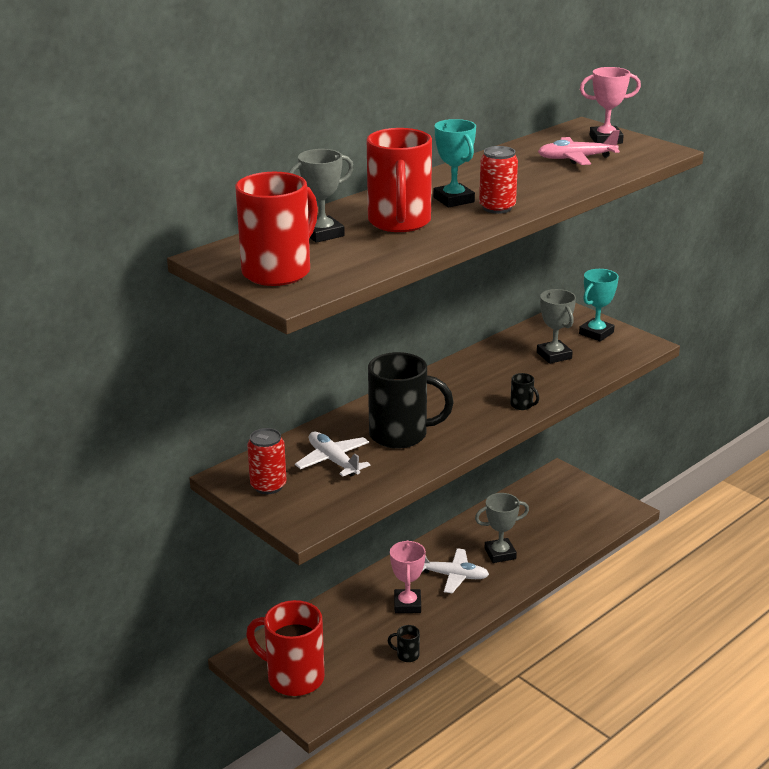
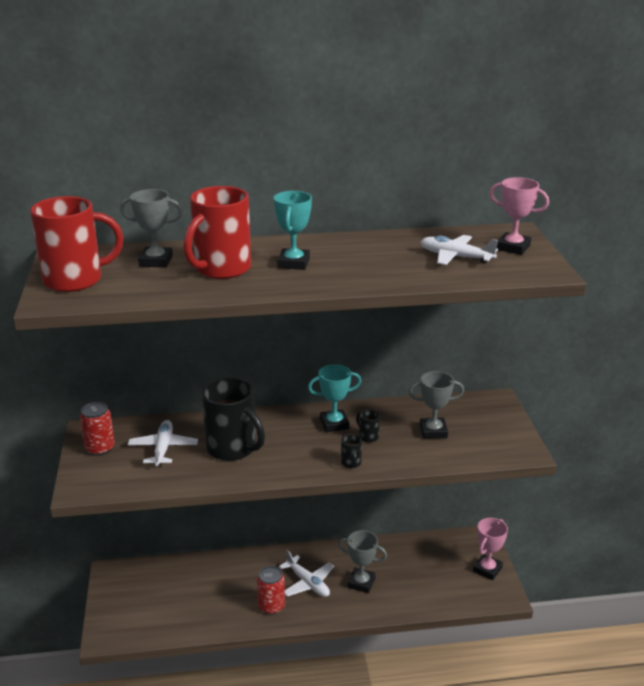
camera: 35 degrees right, 0 degrees up
red mug [246,600,325,696] -> none
black mug [387,625,420,662] -> black mug moved to [356,410,380,442]
pink trophy [390,540,426,613] -> pink trophy moved to [473,518,508,580]
red can [479,146,518,214] -> red can moved to [257,566,285,615]
grey trophy [537,289,576,364] -> grey trophy turned 75 degrees clockwise [409,371,464,439]
pink plane [538,130,620,165] -> white plane [420,235,498,265]
turquoise trophy [579,269,619,341] -> turquoise trophy moved to [308,364,362,432]

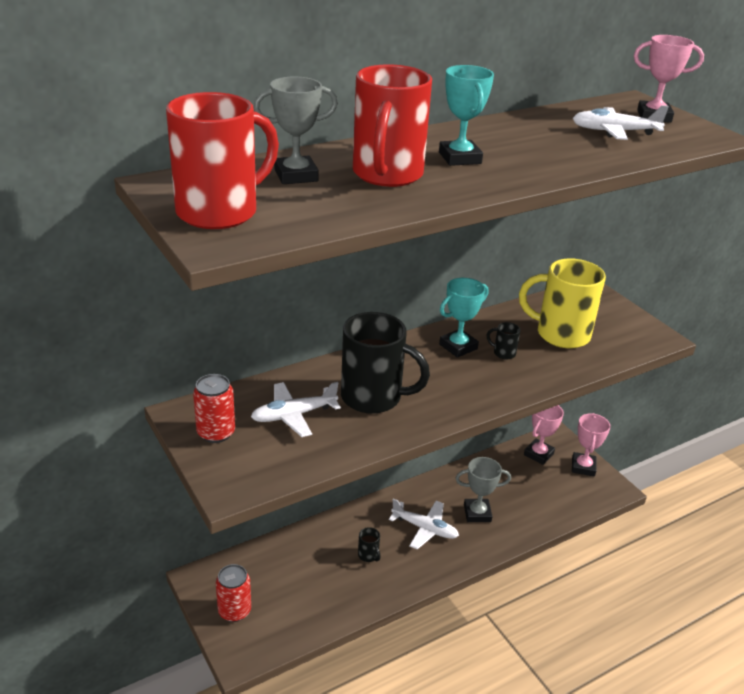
camera: 25 degrees left, 5 degrees up
white plane [128,420,198,466] -> white plane turned 90 degrees counterclockwise [251,382,341,437]
red can [257,566,285,615] -> red can moved to [216,564,251,622]
black mug [341,434,362,468] -> black mug moved to [358,527,381,562]
grey trophy [409,371,464,439] -> yellow mug [519,258,606,348]
none -> pink trophy [524,405,564,465]

